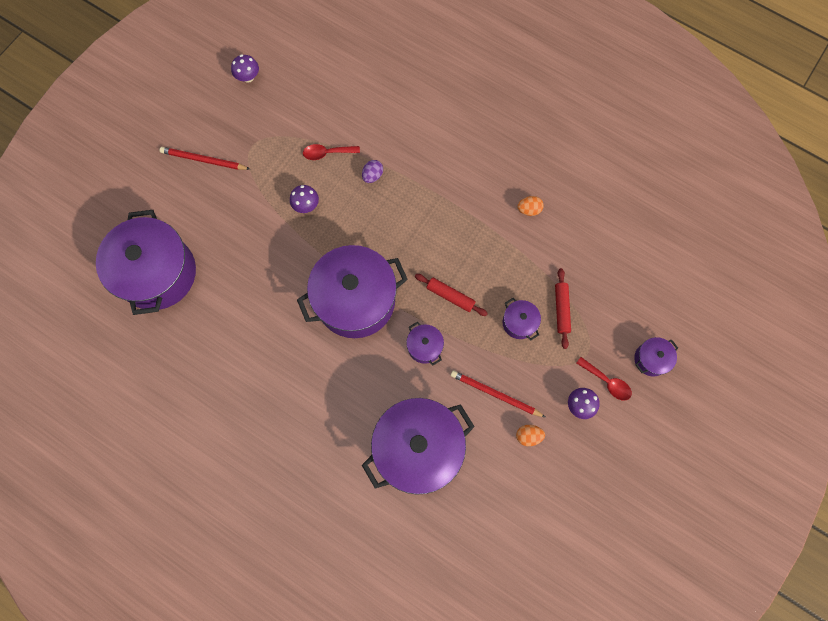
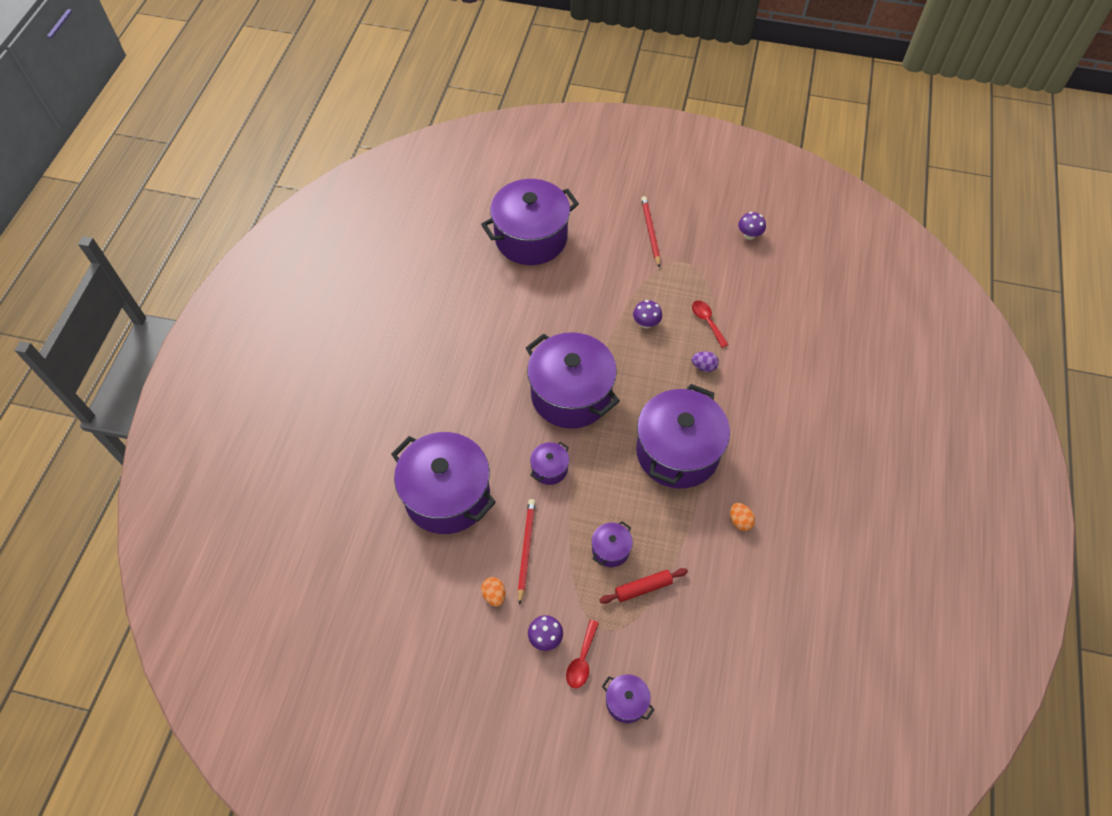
camera: 70 degrees right, 15 degrees down
red rolling pin [415,274,488,316] -> none
none -> purple pot [636,384,730,489]

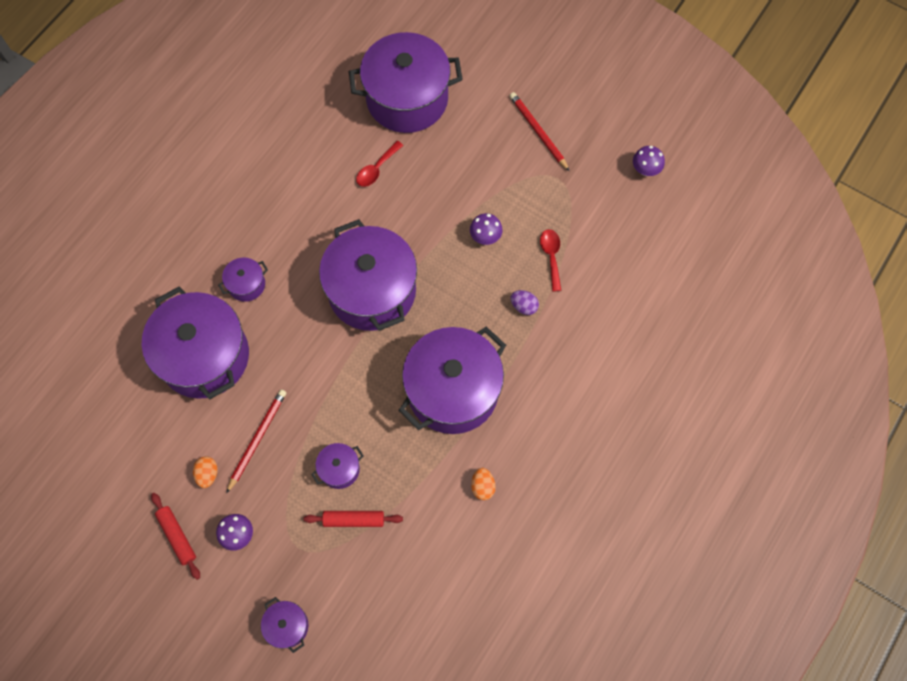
camera: 20 degrees right, 10 degrees up
purple pot [530,442,569,485] -> purple pot moved to [218,257,268,302]
red spoon [566,620,599,688] -> red spoon moved to [356,141,403,187]
red pencil [641,196,660,268] -> red pencil turned 45 degrees counterclockwise [510,92,569,171]
none -> red rolling pin [151,493,200,580]

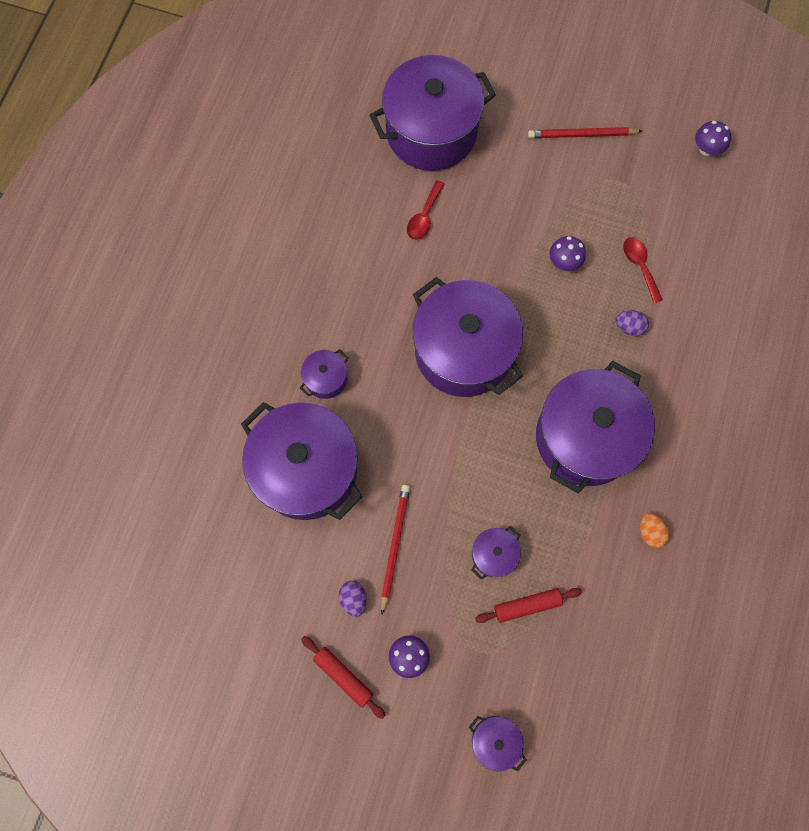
camera: 15 degrees left, 5 degrees up
orange egg [193,456,218,488] -> purple egg [339,581,367,617]
red pencil [510,92,569,171] -> red pencil turned 45 degrees counterclockwise [528,127,642,138]

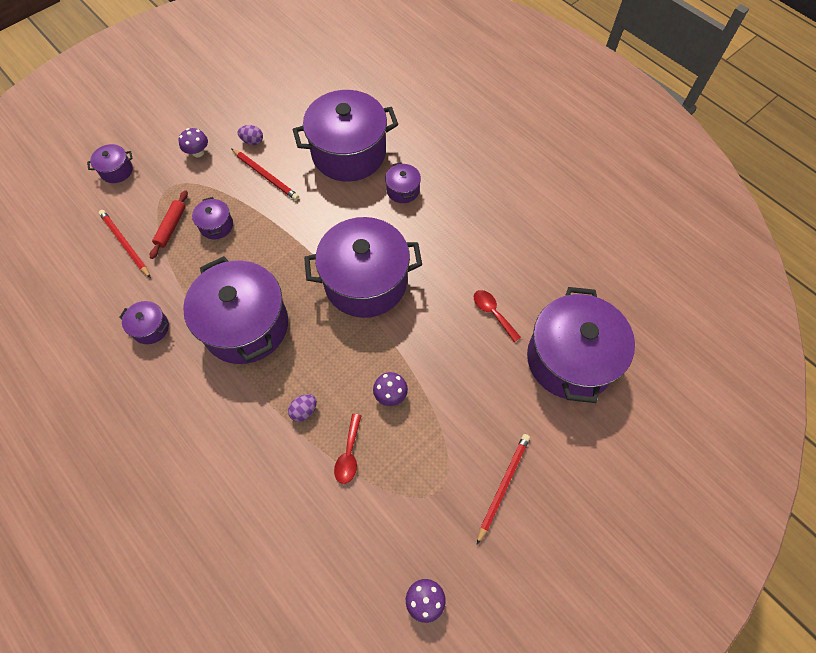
camera: 120 degrees right, 10 degrees down
red rolling pin [301,636,386,719] -> none
red spoon [623,237,663,303] -> red spoon turned 90 degrees clockwise [334,414,362,484]
orange egg [640,513,669,548] -> purple pot [119,301,169,344]
none -> red pencil [99,210,151,278]

